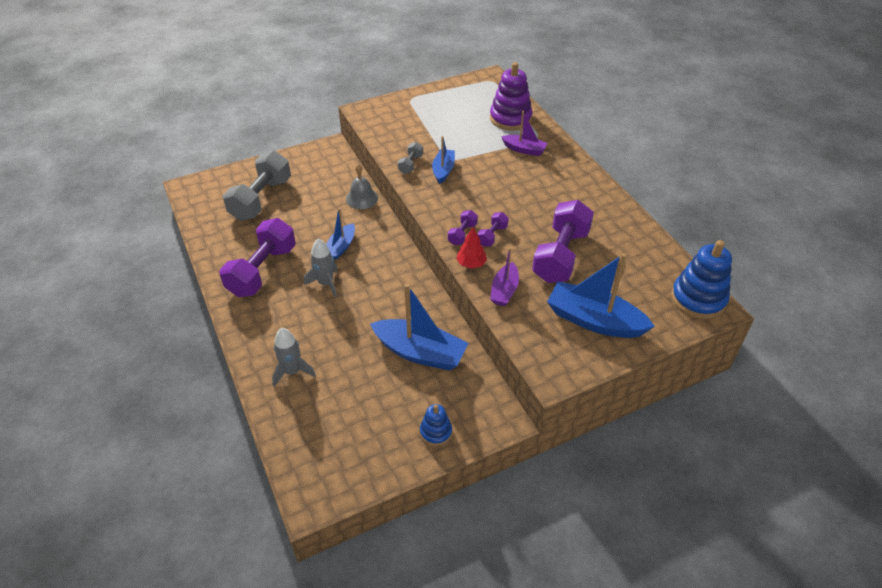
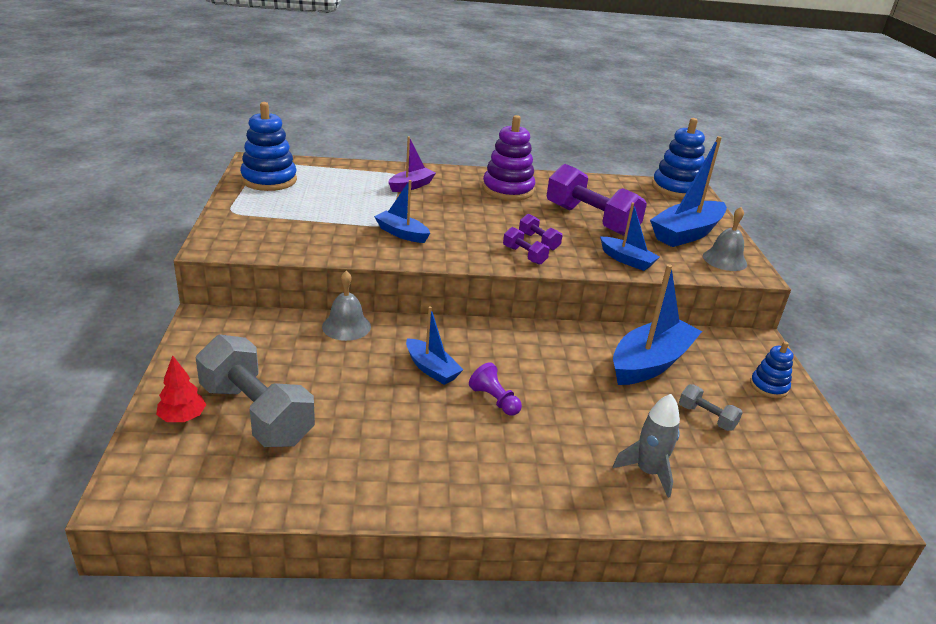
camera: 70 degrees left, 15 degrees down
purple dumbbell [219,218,296,297] -> none
grey rocket [304,239,338,297] -> purple pawn [469,362,522,416]
grey dumbbell [398,142,423,174] -> grey dumbbell moved to [679,384,743,431]
red tree [456,227,487,269] -> red tree moved to [156,355,206,422]
purple stacking toy [490,62,533,131] -> purple stacking toy moved to [483,115,535,201]
purple boat [490,248,519,306] -> blue boat [600,202,660,271]
none -> blue stacking toy [240,102,297,191]
none -> grey bell [703,207,747,271]

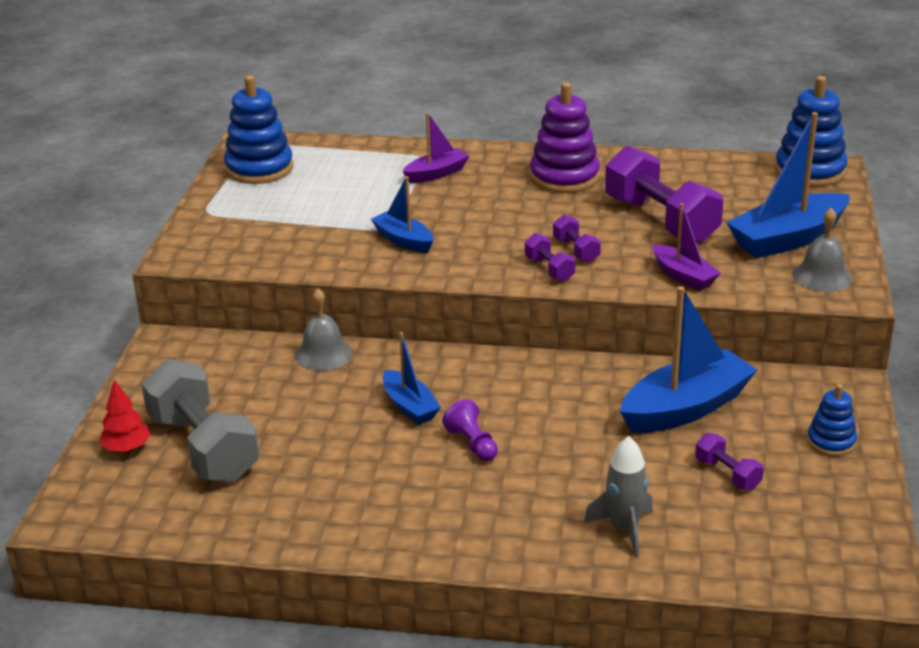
camera: 15 degrees right, 0 degrees up
blue boat [600,202,660,271] -> purple boat [653,203,721,291]
grey dumbbell [679,384,743,431] -> purple dumbbell [695,433,764,490]

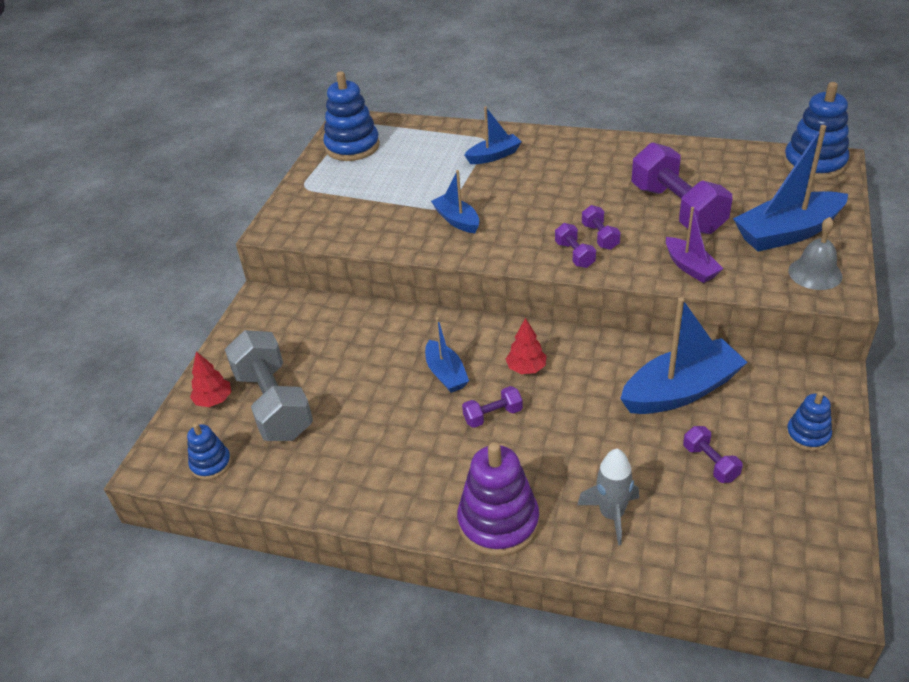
camera: 10 degrees right, 10 degrees up
grey bell [295,289,353,371] -> none
purple boat [402,113,469,183] -> blue boat [464,106,522,164]
purple pawn [442,399,498,461] -> purple dumbbell [462,386,523,428]
purple stacking toy [530,82,600,193] -> purple stacking toy moved to [457,442,539,556]
none -> blue stacking toy [187,423,231,480]
none -> red tree [506,318,546,374]

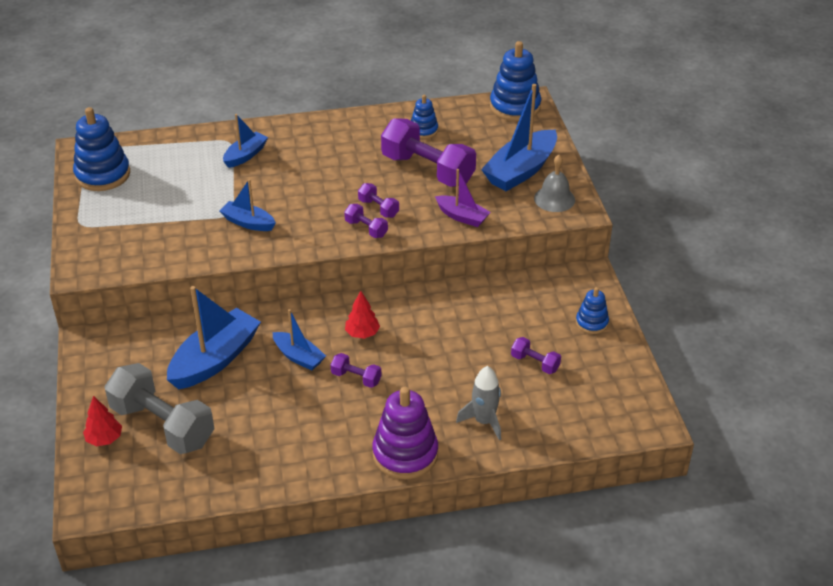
camera: 30 degrees left, 0 degrees up
blue stacking toy [187,423,231,480] -> blue stacking toy moved to [411,95,438,139]
purple dumbbell [462,386,523,428] -> purple dumbbell turned 75 degrees clockwise [331,353,381,388]
blue boat [620,297,747,414] -> blue boat moved to [167,286,261,389]

